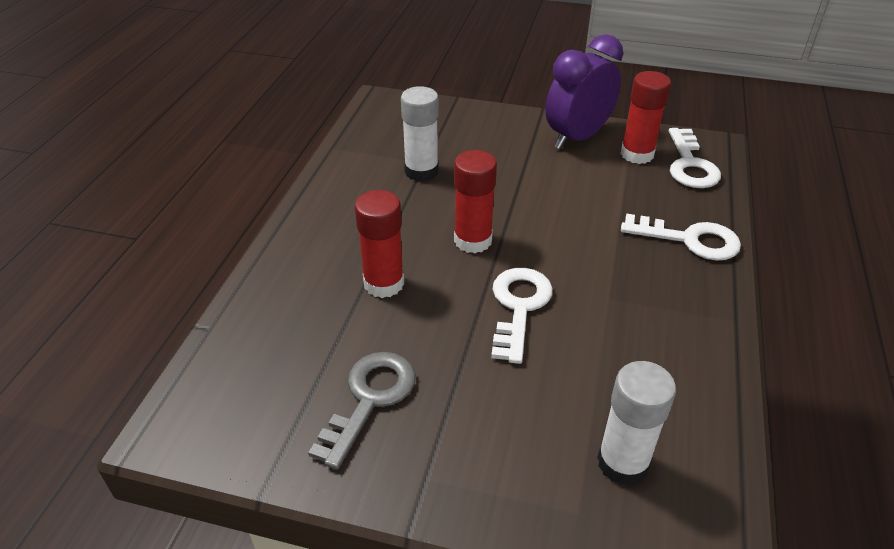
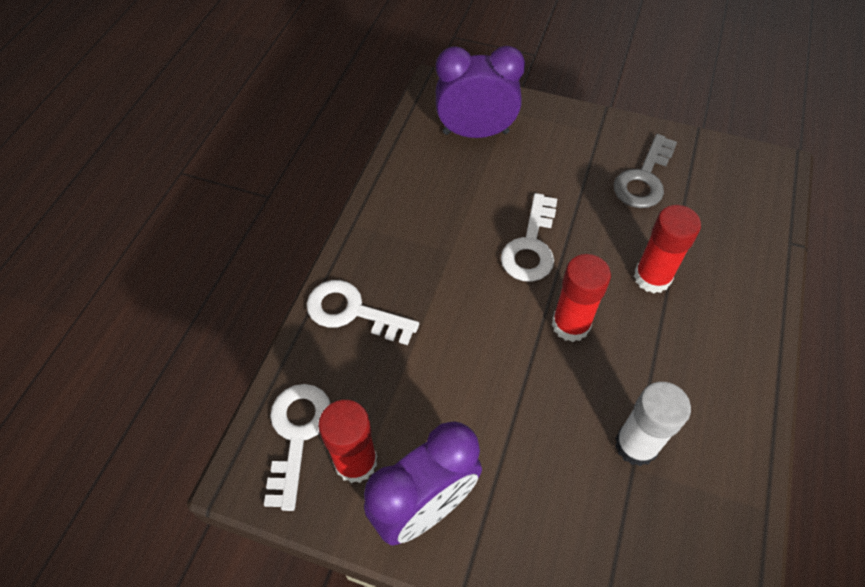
camera: 175 degrees left, 15 degrees up
white glue stick [597,361,676,486] -> purple clock [436,46,525,138]

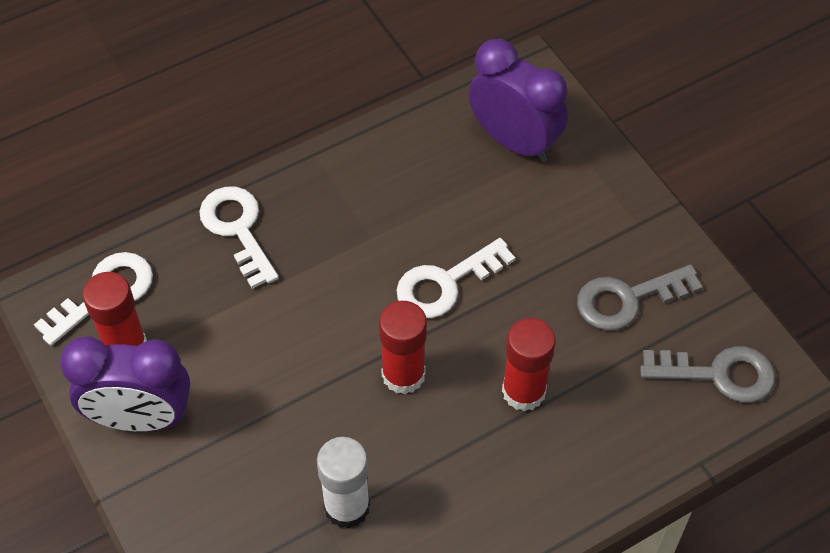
camera: 40 degrees right, 0 degrees up
none -> grey key [640,346,775,403]

